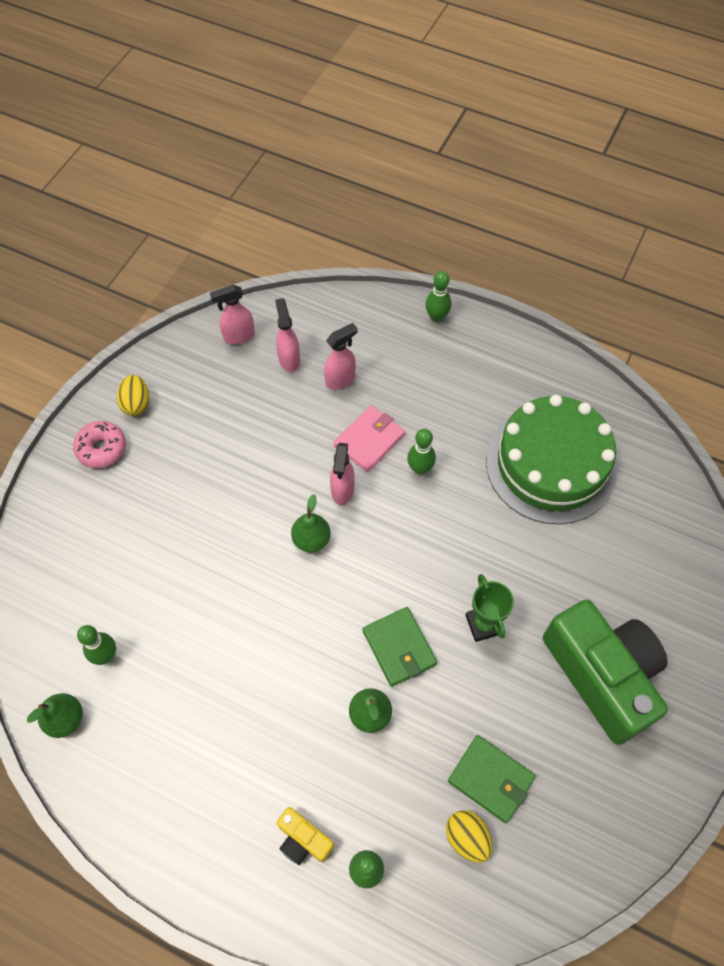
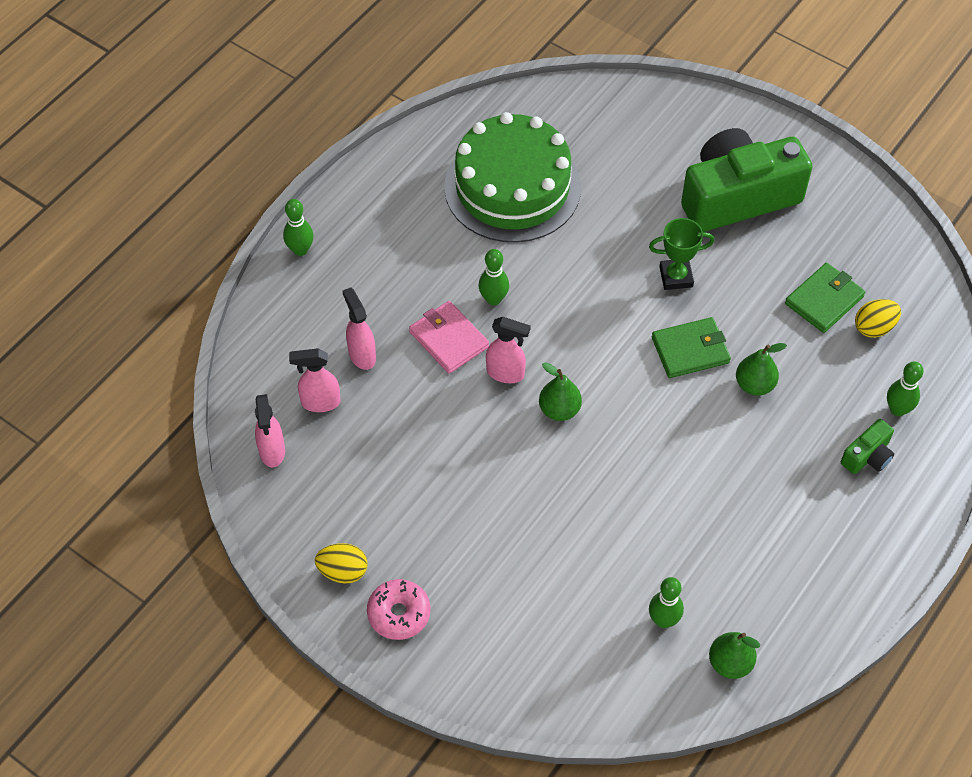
camera: 80 degrees left, 5 degrees down
yellow camera [277,807,334,865] -> green camera [841,419,894,474]

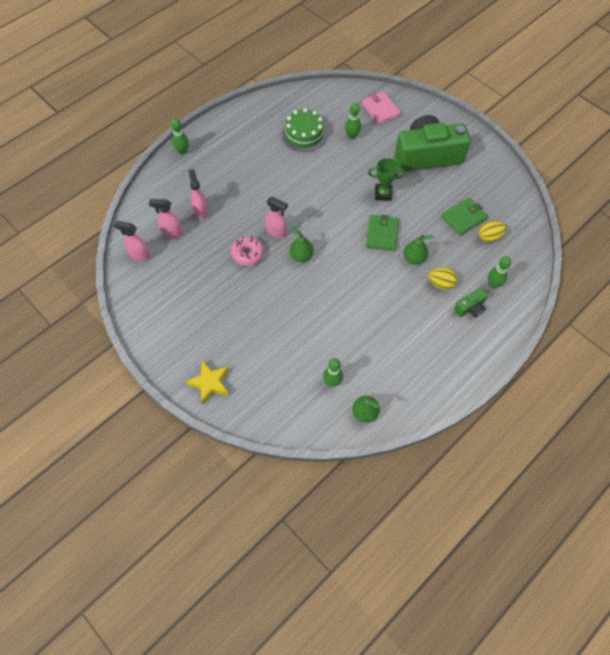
camera: 10 degrees right, 5 degrees up
pink spray bottle [255,394,285,467] -> pink spray bottle turned 105 degrees clockwise [114,221,150,261]
yellow egg [315,543,367,583] -> yellow egg moved to [428,268,457,290]
pink donut [367,579,430,640] -> pink donut moved to [231,236,264,266]
pink wallet [409,301,489,374] -> pink wallet moved to [362,91,401,125]
green cake [444,112,581,242] -> green cake [282,108,327,152], size x0.60
green bowling pin [478,249,509,305] -> green bowling pin moved to [345,103,361,139]
green wallet [652,317,731,378] -> green wallet turned 75 degrees counterclockwise [366,214,399,251]
none -> yellow star [186,360,229,404]

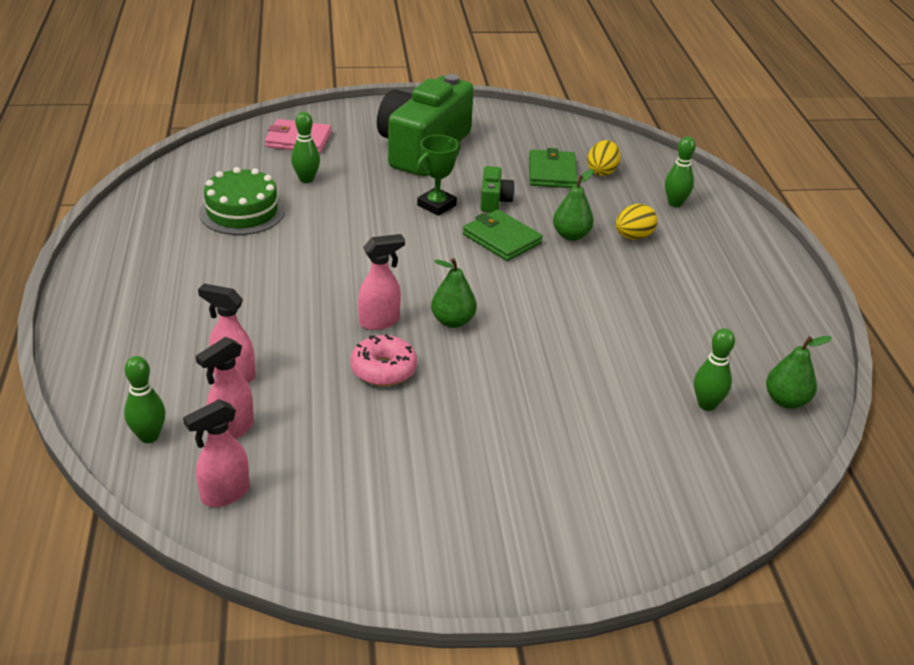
camera: 55 degrees left, 25 degrees down
green bowling pin [171,119,189,155] -> green bowling pin moved to [124,356,166,443]
yellow star [186,360,229,404] -> none
green camera [454,288,488,318] -> green camera moved to [480,166,515,212]

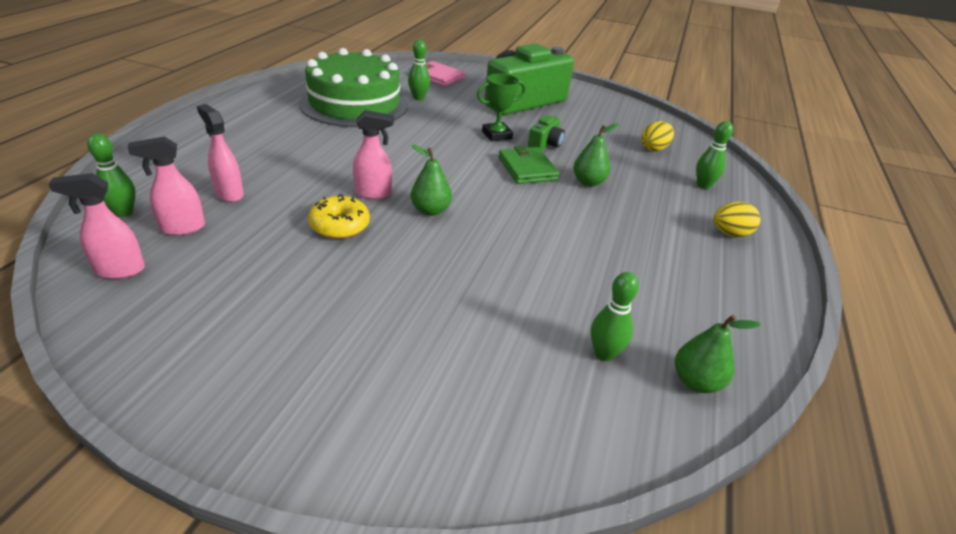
camera: 25 degrees right, 0 degrees up
green cake [199,167,285,235] -> green cake [299,48,409,127], size x1.66
pink donut [350,334,417,386] -> yellow donut [308,194,370,239]
green wallet [529,148,578,188] -> none
yellow egg [616,204,657,239] -> yellow egg moved to [713,202,761,237]

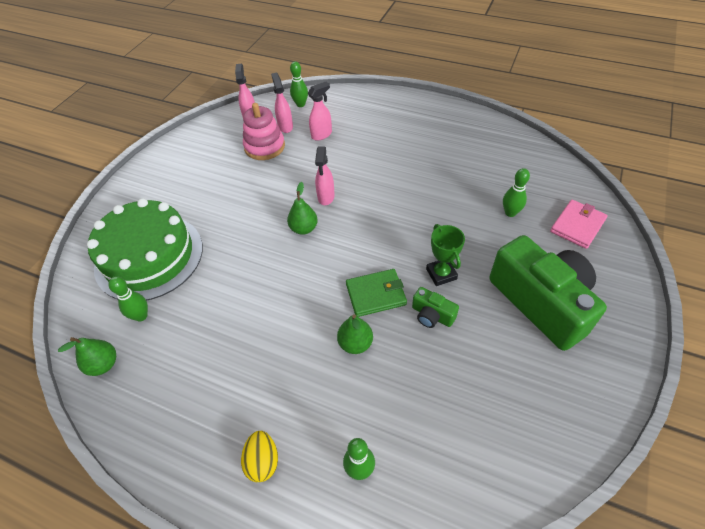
camera: 100 degrees right, 15 degrees up
green cake [299,48,409,127] -> green cake moved to [87,198,203,301]
yellow donut [308,194,370,239] -> none
yellow egg [641,121,674,151] -> none
none -> pink stacking toy [243,103,285,160]

